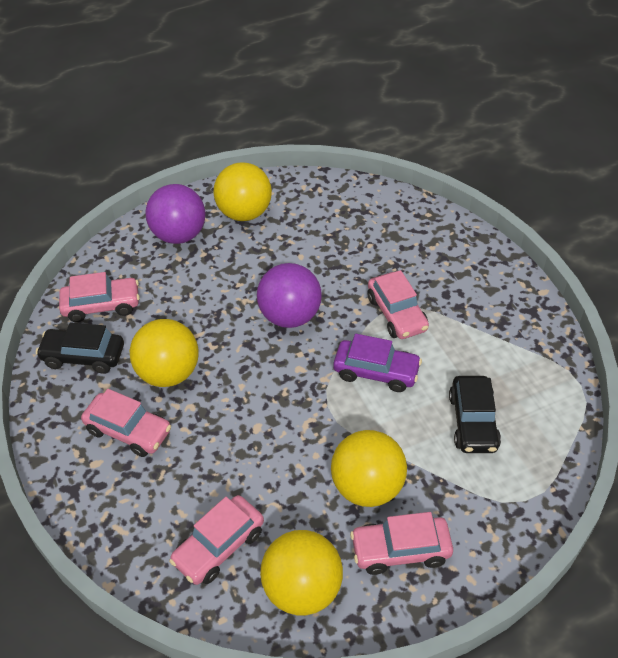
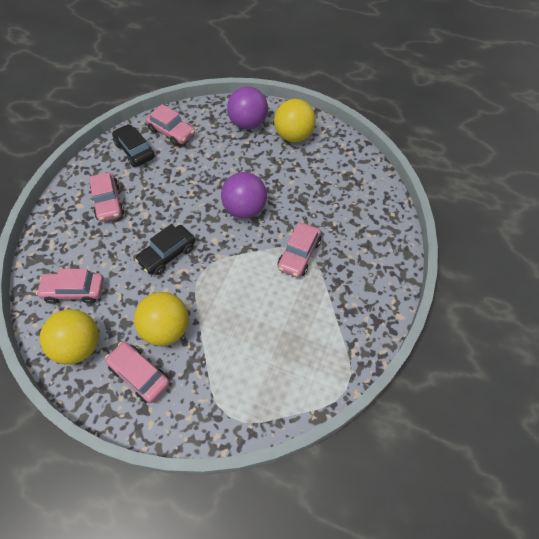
camera: 45 degrees right, 10 degrees up
yellow ball [129,319,199,387] -> none
purple car [333,334,422,392] -> none
black car [449,376,501,453] -> black car moved to [135,224,195,275]

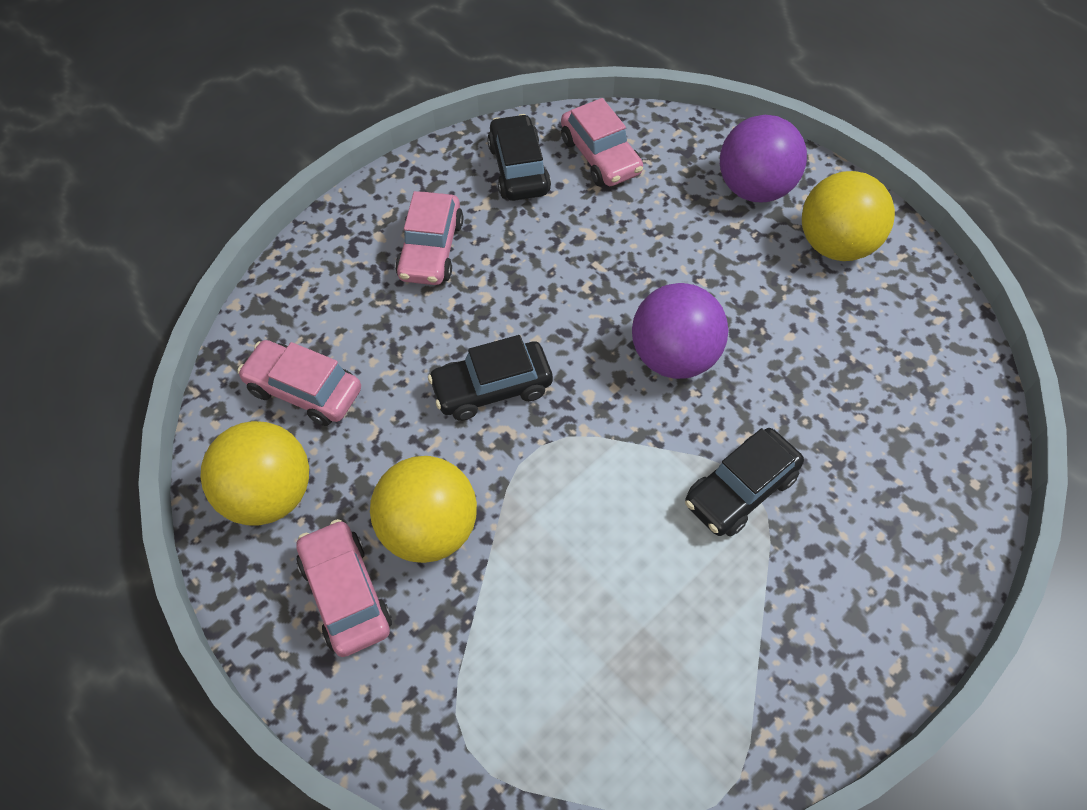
camera: 25 degrees right, 0 degrees up
pink car [278,223,321,277] -> black car [685,428,804,536]

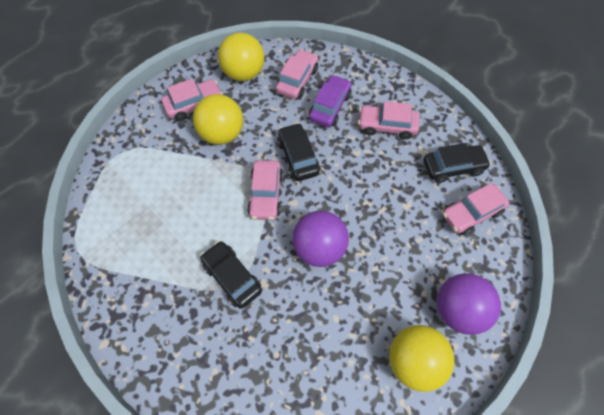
camera: 90 degrees right, 5 degrees up
none -> pink car [247,160,283,220]
none -> purple car [309,75,352,127]

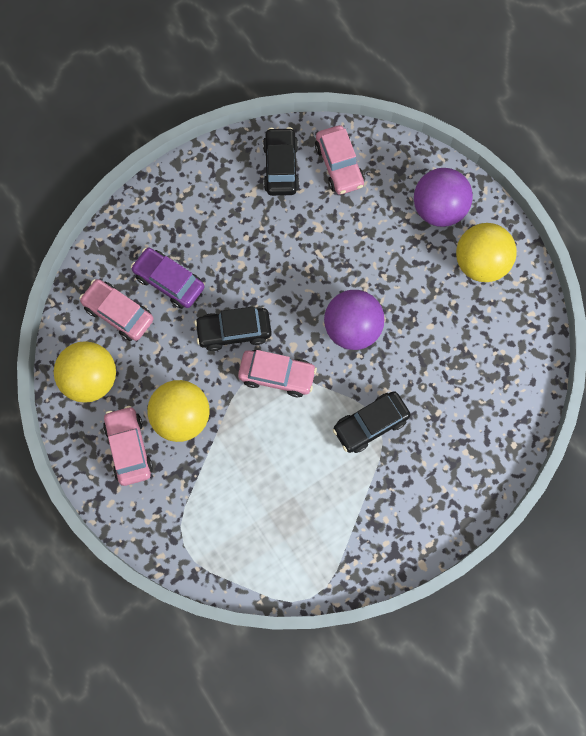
camera: 80 degrees left, 10 degrees up
pink car [358,101,419,139] -> none

